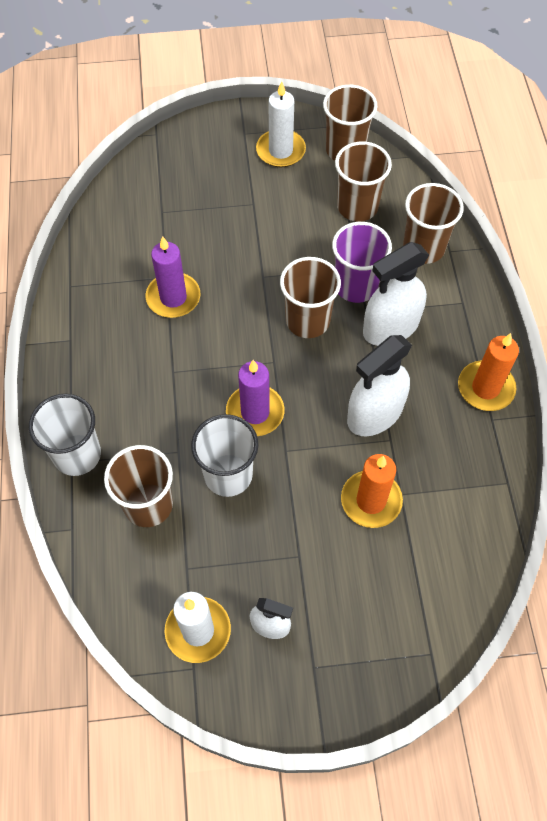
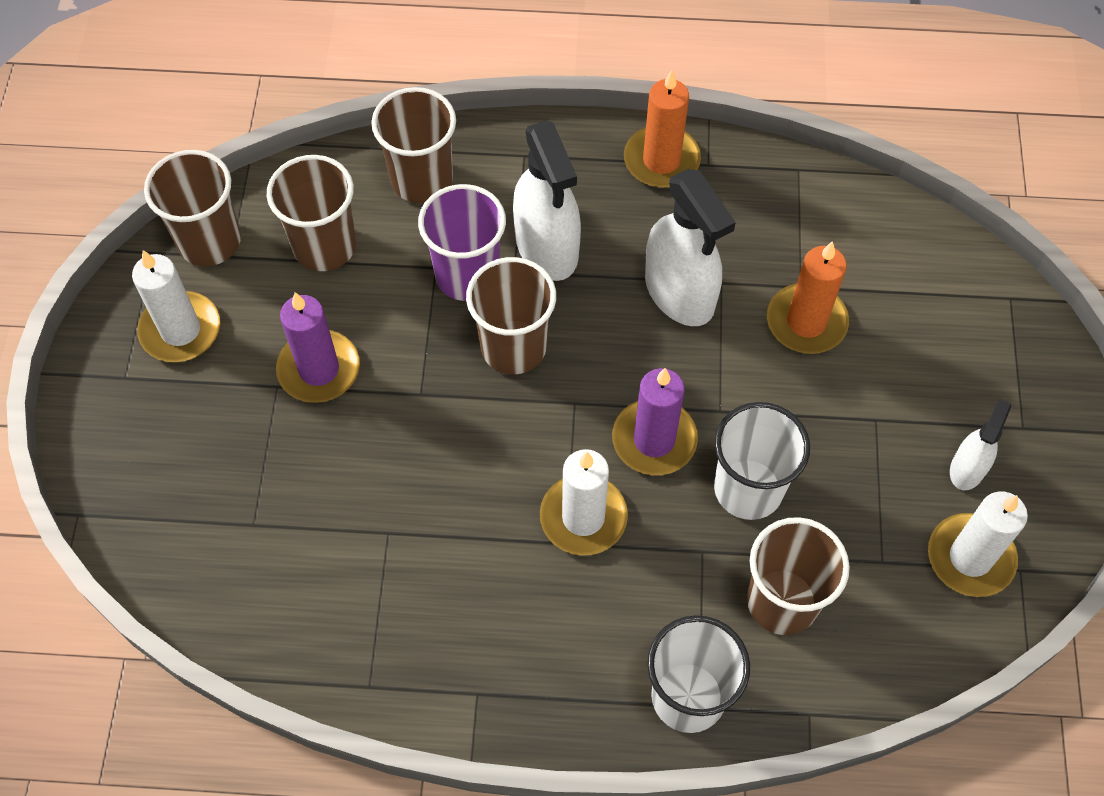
camera: 80 degrees left, 0 degrees up
purple candle [146,236,200,318] -> purple candle moved to [276,292,360,403]
none -> white candle [540,449,628,556]

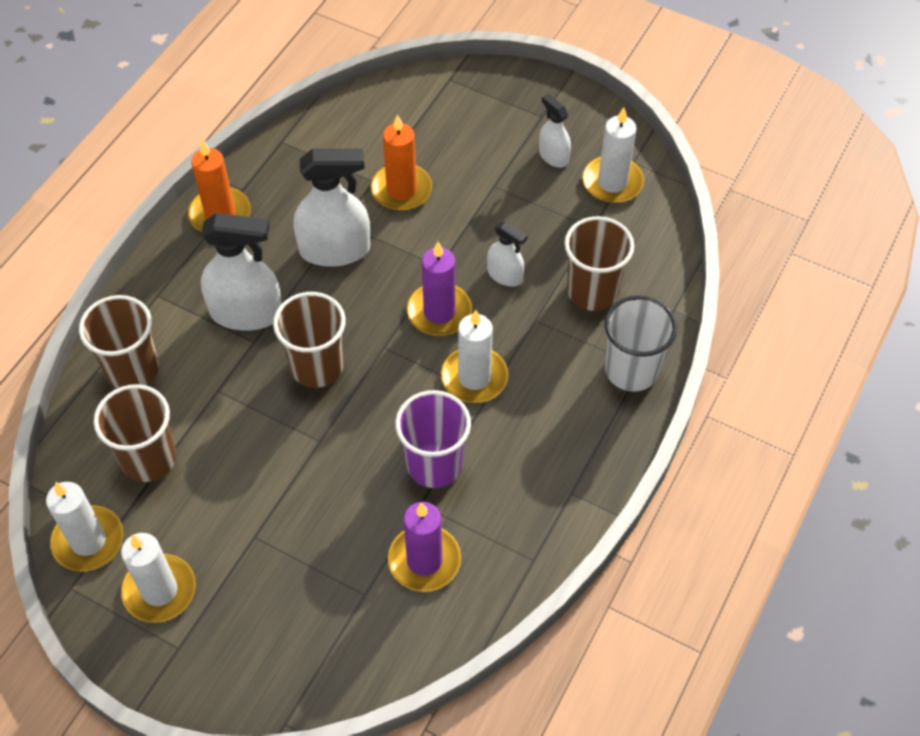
camera: 65 degrees left, 5 degrees down
brown cup [144,150,241,266] -> white candle [46,482,123,571]
purple candle [276,292,360,403] -> purple candle moved to [388,502,461,592]
purple cup [418,184,506,301] -> purple cup moved to [395,390,471,488]
white cup [714,402,810,520] -> white spray bottle [487,221,528,287]

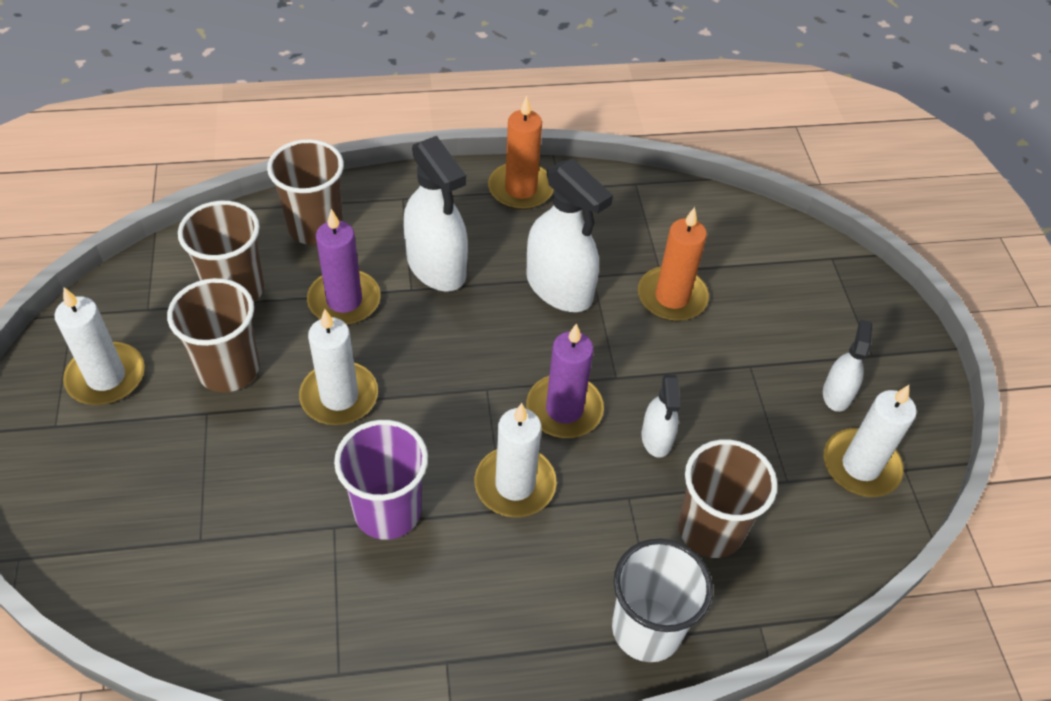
camera: 50 degrees right, 5 degrees down
white candle [46,482,123,571] -> white candle moved to [299,309,378,425]
brown cup [273,292,346,388] -> brown cup moved to [167,278,260,392]
purple candle [388,502,461,592] -> purple candle moved to [307,209,381,325]

